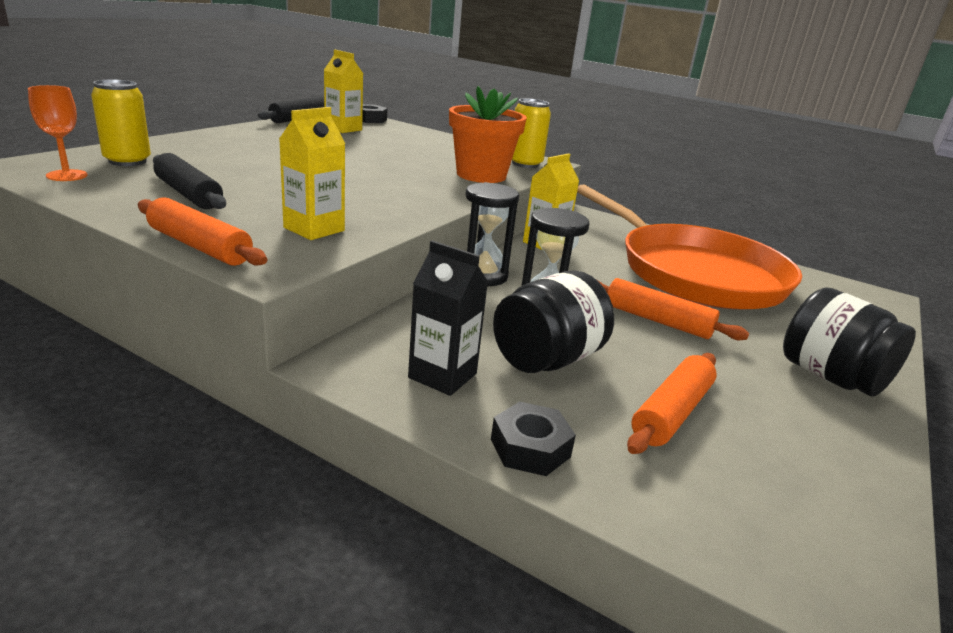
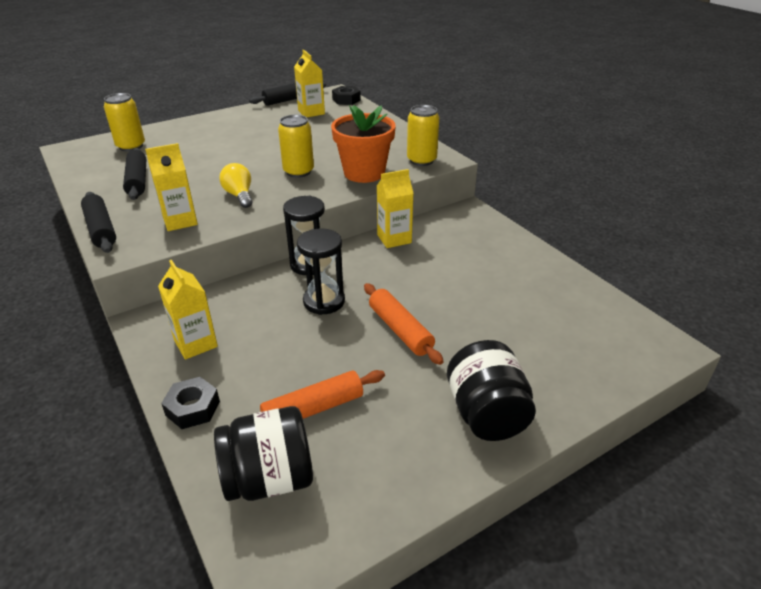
camera: 30 degrees right, 10 degrees up
orange goblet [28,85,88,181] -> none
orange rolling pin [138,197,267,266] -> black rolling pin [81,192,116,253]
black carton [408,240,488,396] -> yellow carton [158,260,218,360]
black jar [493,270,614,373] -> black jar moved to [214,406,313,501]
orange pan [577,185,802,309] -> none
none -> yellow light bulb [219,163,252,208]
none -> yellow can [278,115,314,178]

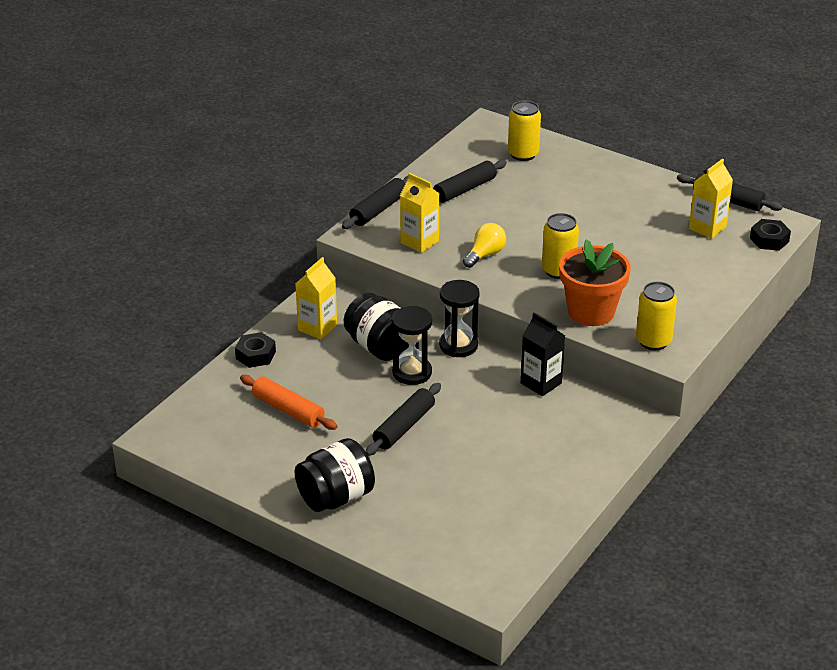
camera: 65 degrees right, 0 degrees up
black jar [214,406,313,501] -> black jar moved to [344,293,409,361]
orange rolling pin [364,283,444,365] -> black rolling pin [366,383,441,456]
yellow carton [377,169,414,248] -> black carton [521,312,565,396]

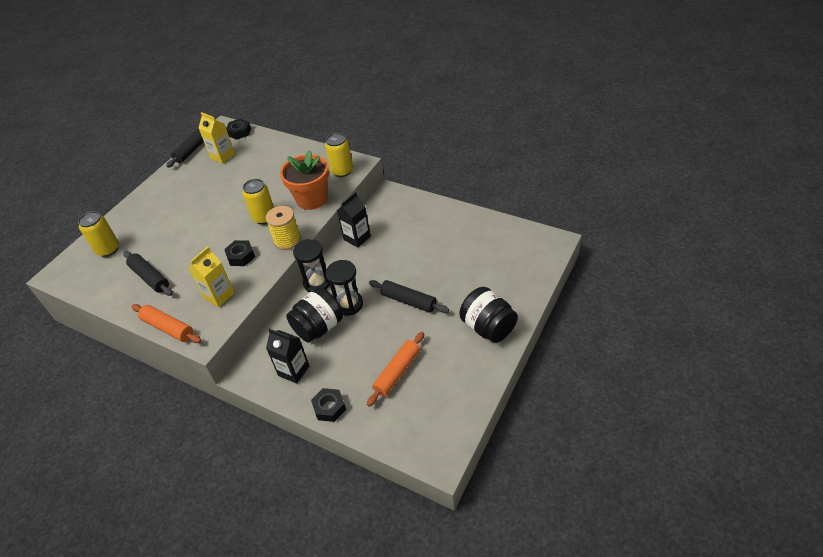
camera: 90 degrees left, 10 degrees up
yellow carton [295,257,337,339] -> black carton [266,329,309,384]
black rolling pin [342,176,408,229] -> orange rolling pin [131,304,201,343]
yellow light bulb [463,223,506,268] -> black nut [224,240,255,266]
none -> yellow spool [266,206,301,250]

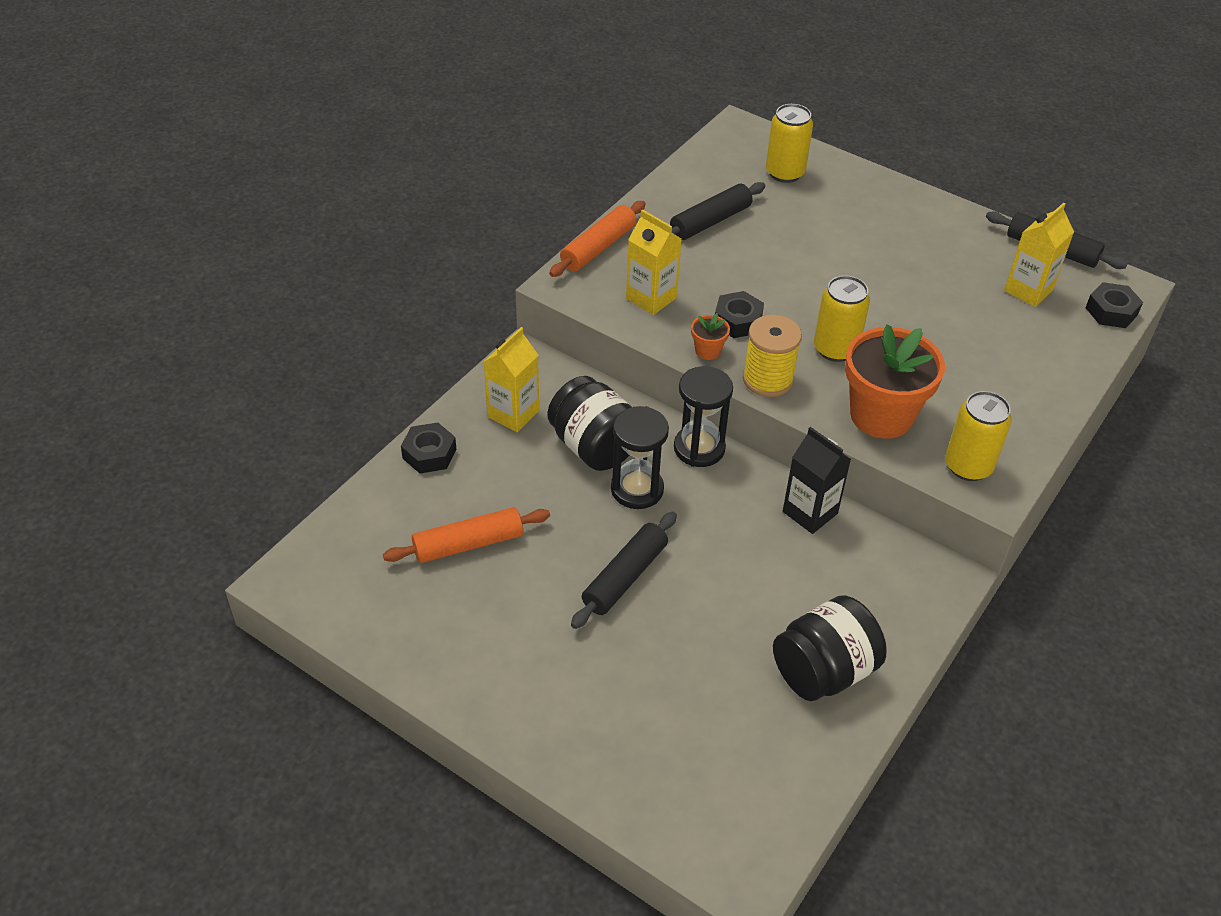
camera: 90 degrees right, 0 degrees up
black carton [266,329,309,384] -> yellow carton [484,327,539,432]
orange rolling pin [367,332,424,407] -> orange rolling pin turned 60 degrees counterclockwise [383,507,550,563]
black jar [460,287,518,343] -> black jar moved to [773,595,887,701]
none -> orange flower pot [691,313,730,360]

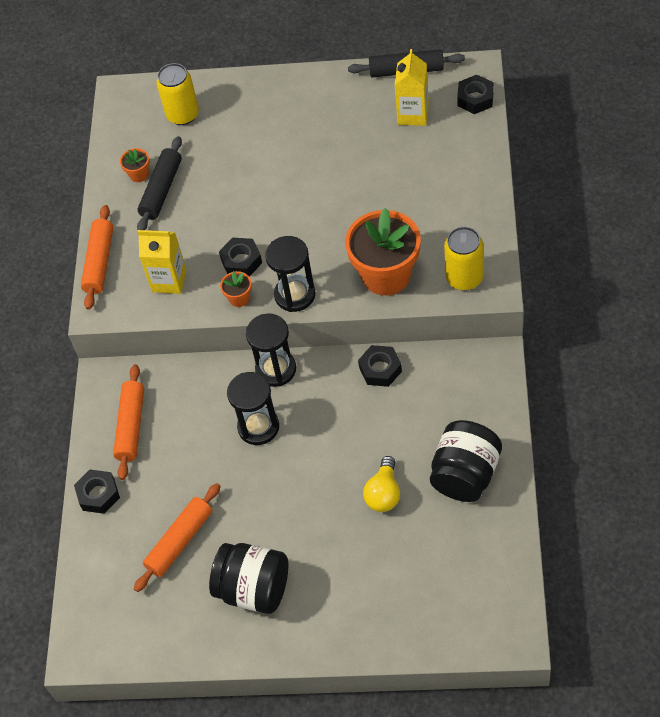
camera: 25 degrees left, 10 degrees up
yellow carton [484,327,539,432] -> orange rolling pin [113,364,144,480]
black jar [547,376,632,471] -> black jar moved to [209,543,288,614]
black rolling pin [571,512,677,629] -> none
yellow spool [743,315,802,397] -> black hourglass [265,236,315,312]
black carton [783,427,851,534] -> black nut [358,345,402,387]
yellow can [814,275,870,362] -> none
none -> orange flower pot [120,148,149,182]
none -> yellow light bulb [363,456,400,512]

